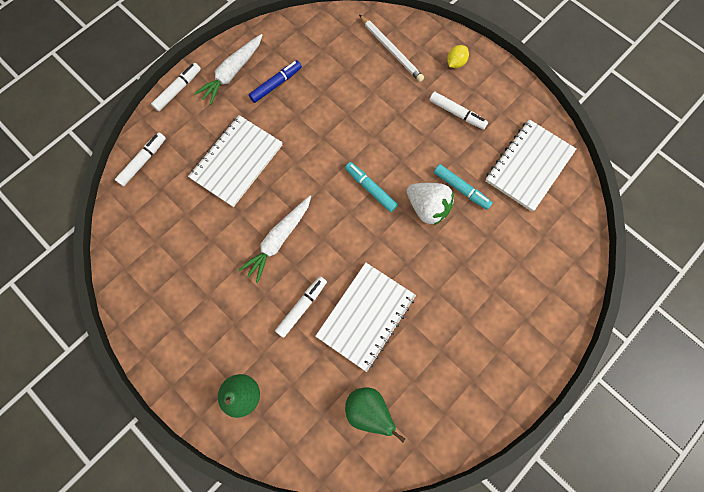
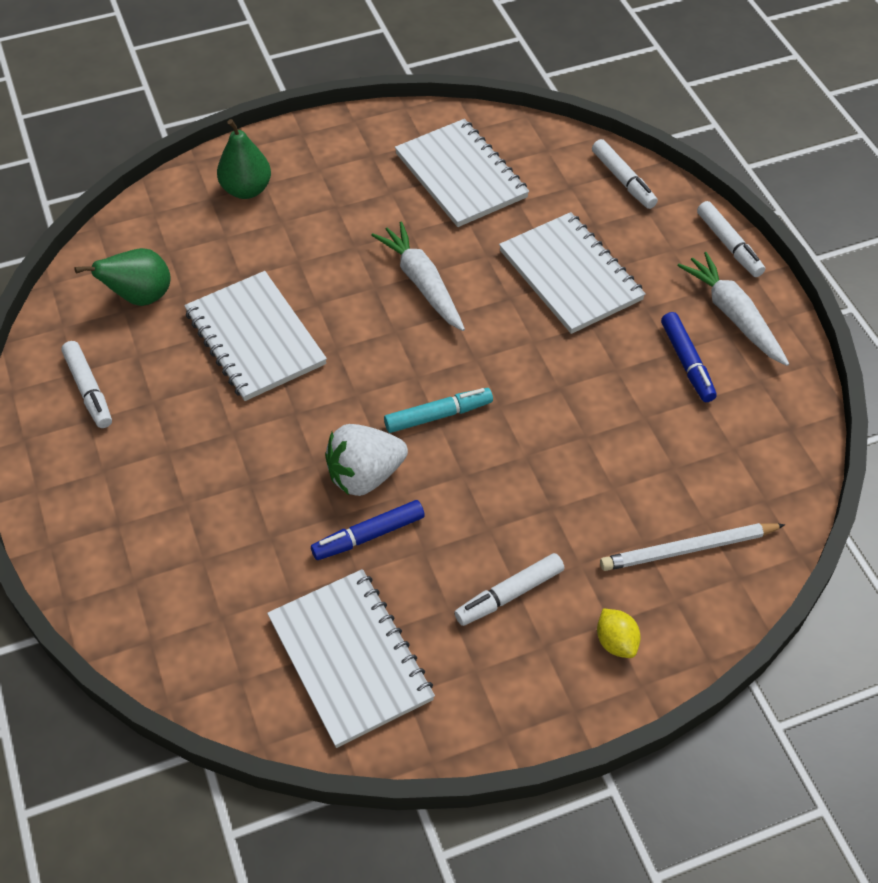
camera: 115 degrees right, 20 degrees down
white marker [275,276,327,338] -> white marker moved to [61,341,112,428]
turquoise marker [434,164,493,210] -> blue marker [311,500,425,560]
none -> white notebook [395,119,529,227]

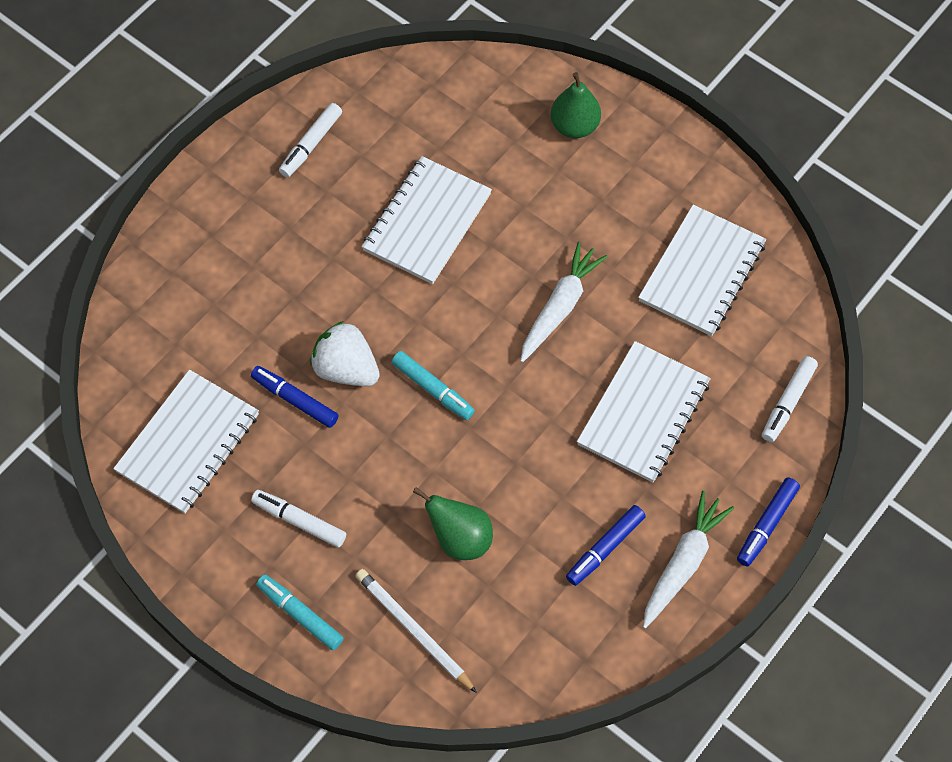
camera: 60 degrees right, 10 degrees up
green pear [74,248,171,306] -> green pear moved to [413,487,493,560]
yellow lemon [597,608,641,658] -> turquoise marker [256,574,343,650]
white marker [697,201,765,277] -> blue marker [737,478,800,566]

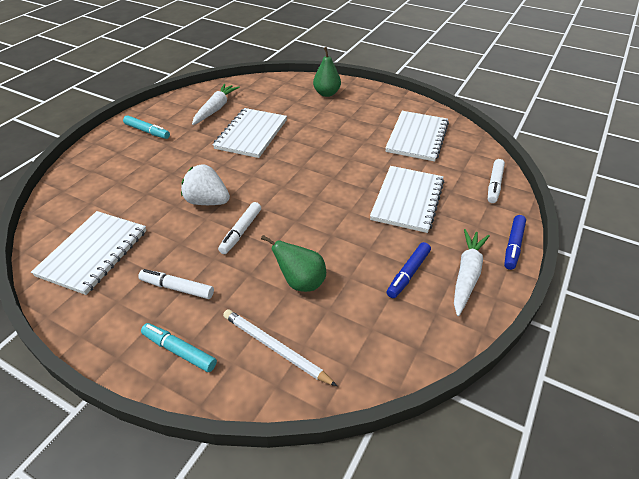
camera: 10 degrees left, 20 degrees down
blue marker [251,366,338,428] -> none
white marker [279,103,342,178] -> white marker moved to [218,202,261,254]
turquoise marker [391,351,475,420] -> turquoise marker moved to [123,115,170,139]
white carrot [520,242,608,363] -> white carrot moved to [192,84,240,125]

